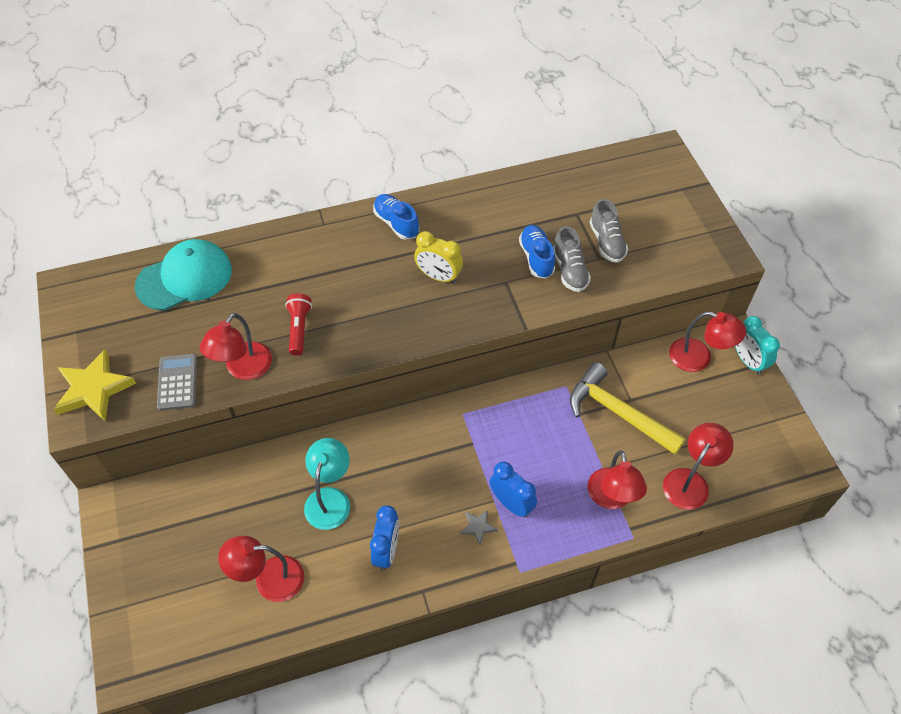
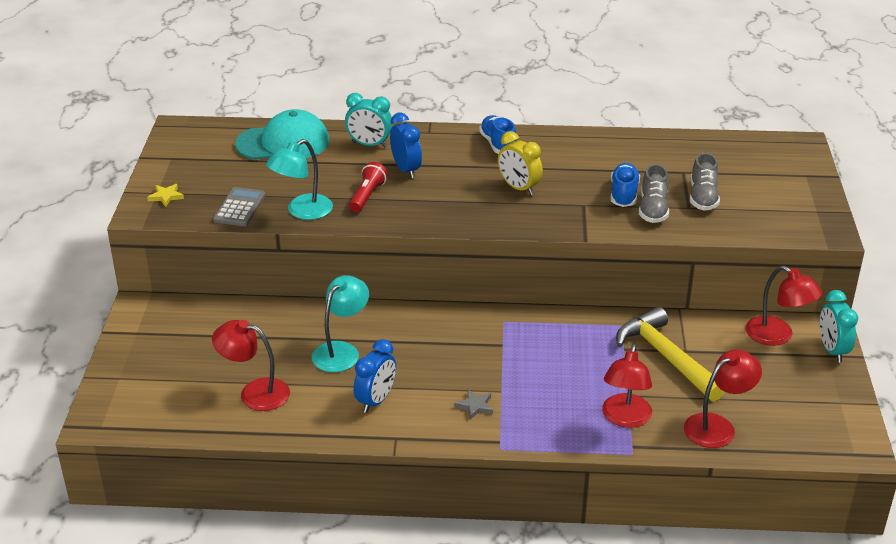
camera: 20 degrees right, 20 degrees down
yellow star [54,349,136,421] -> yellow star [147,184,184,207], size x0.47
red lamp [200,313,272,380] -> turquoise lamp [266,139,333,220]
blue clock [490,461,537,518] -> blue clock moved to [390,113,422,178]
none -> turquoise clock [345,93,393,147]

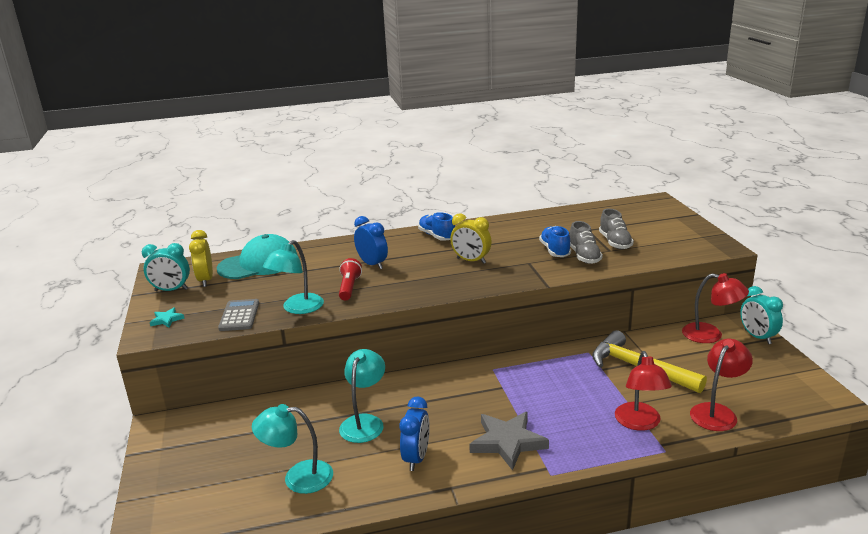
camera: 15 degrees left, 10 degrees down
yellow star [147,184,184,207] -> turquoise star [150,307,185,328]
red lamp [212,320,290,411] -> turquoise lamp [252,404,333,494]
turquoise clock [345,93,393,147] -> turquoise clock moved to [142,243,190,291]
grey star [455,390,493,420] -> grey star [469,412,549,471], size x2.12
none -> yellow clock [189,230,213,287]

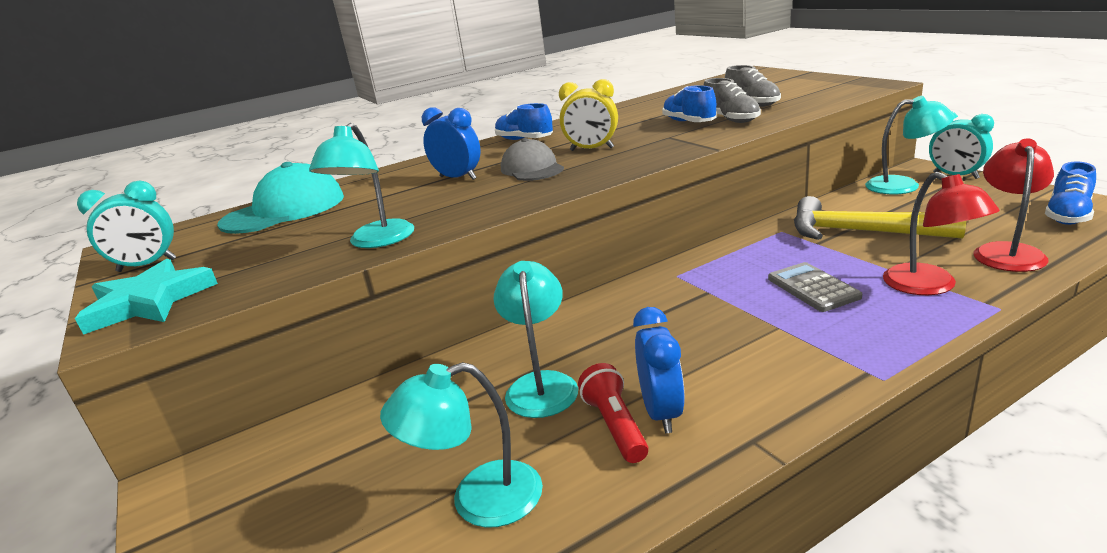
camera: 15 degrees left, 0 degrees up
turquoise star [150,307,185,328] -> turquoise star [75,259,218,335], size x2.12
yellow clock [189,230,213,287] -> none
grey calculator [218,299,259,331] -> grey calculator moved to [768,262,862,312]
red flashlight [339,258,362,301] -> red flashlight moved to [578,363,648,463]
grey star [469,412,549,471] -> none
red lamp [682,273,749,343] -> turquoise lamp [865,96,955,194]
none -> grey cap [501,138,564,181]
none -> blue shoe [1045,162,1096,225]

